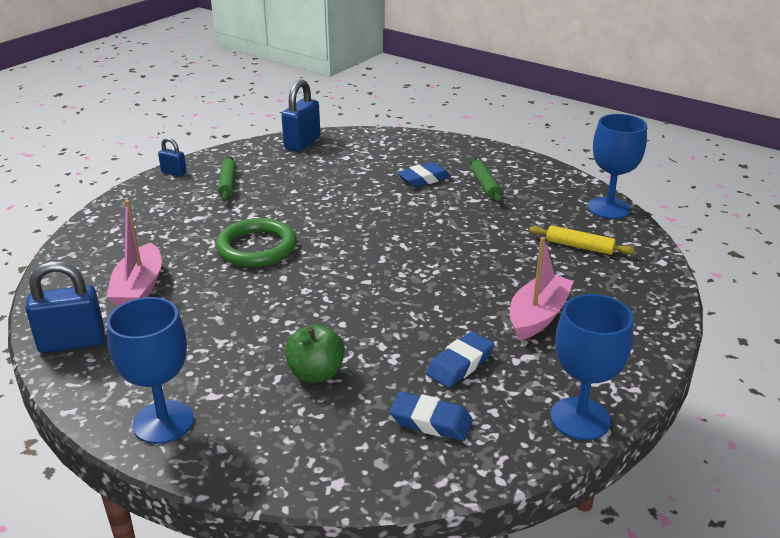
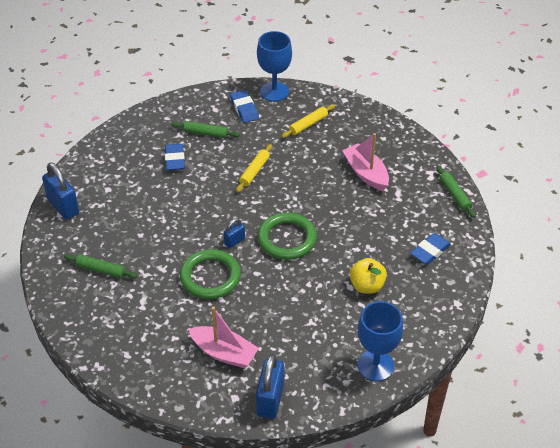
camera: 65 degrees left, 15 degrees up
blue padlock [158,138,187,176] -> blue padlock moved to [223,218,245,248]
green apple [285,324,345,383] -> yellow apple [350,258,387,294]
blue eraser [426,332,494,388] -> blue eraser moved to [230,90,259,123]
blue goblet [550,294,633,440] -> green rolling pin [437,166,476,218]
none -> yellow rolling pin [236,144,272,192]
none -> green ring [258,213,317,260]

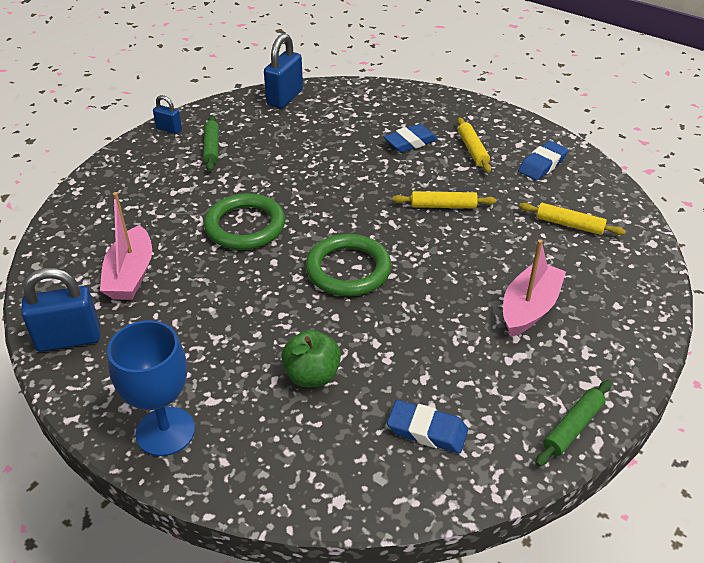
camera: 65 degrees right, 5 degrees down
green rolling pin [171,121,240,138] -> yellow rolling pin [457,118,491,173]
blue padlock [223,218,245,248] -> blue padlock moved to [153,95,182,134]
blue goblet [257,31,292,102] -> none
yellow apple [350,258,387,294] -> green apple [281,330,341,387]

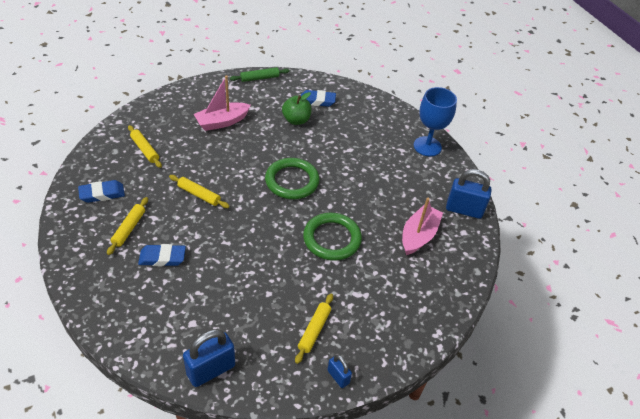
camera: 155 degrees left, 5 degrees up
green rolling pin [203,116,219,171] -> yellow rolling pin [295,293,333,364]
green apple [281,330,341,387] -> green apple moved to [282,92,312,125]
blue eraser [387,400,468,453] -> blue eraser turned 45 degrees counterclockwise [301,90,336,107]

